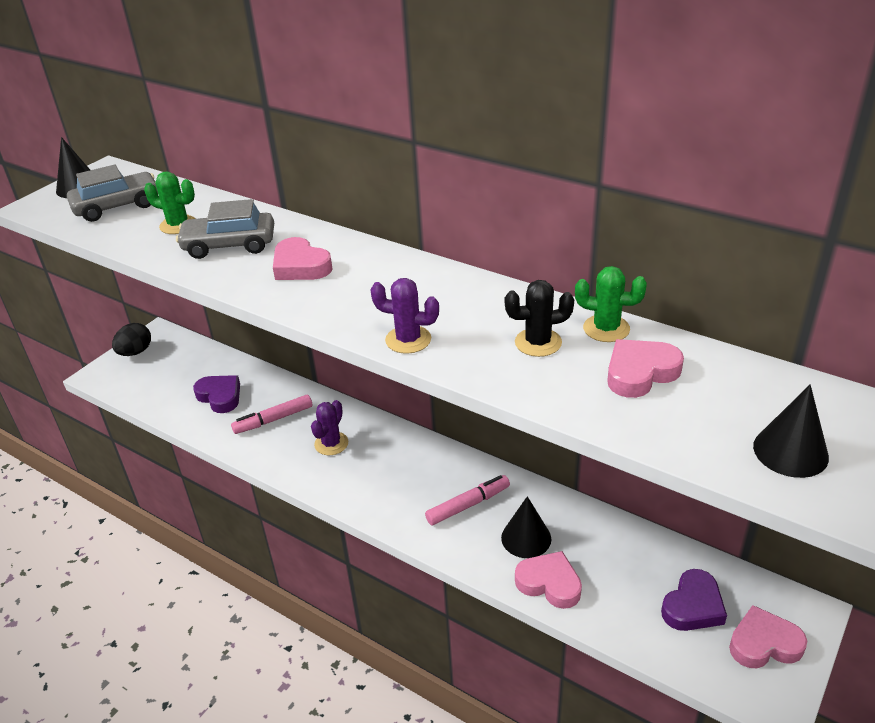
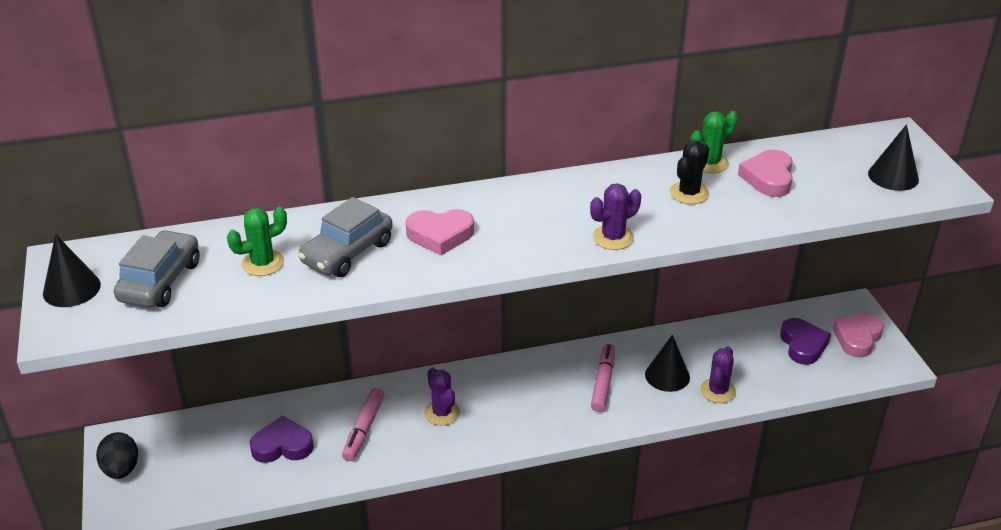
camera: 50 degrees left, 0 degrees up
pink heart [515,551,582,609] -> purple cactus [700,346,736,403]

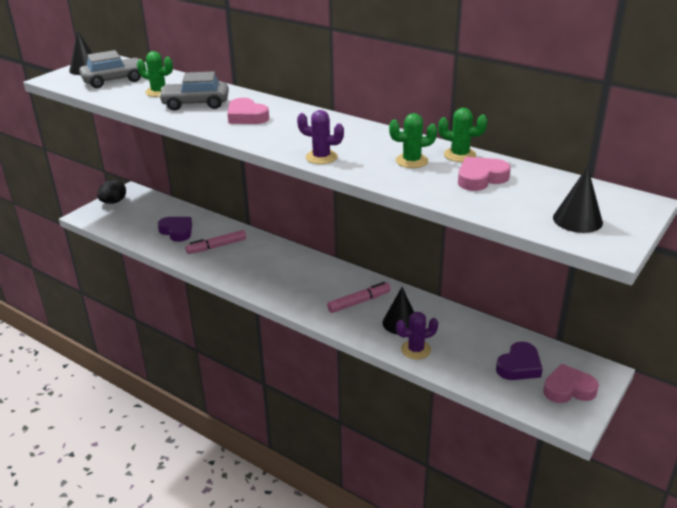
camera: 50 degrees right, 5 degrees down
purple cactus [424,368,460,426] -> none
black cactus [670,140,709,204] -> green cactus [389,113,437,168]

